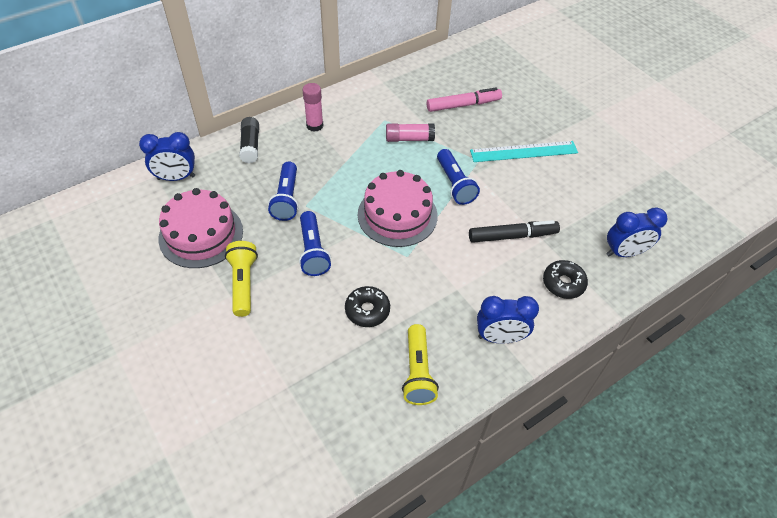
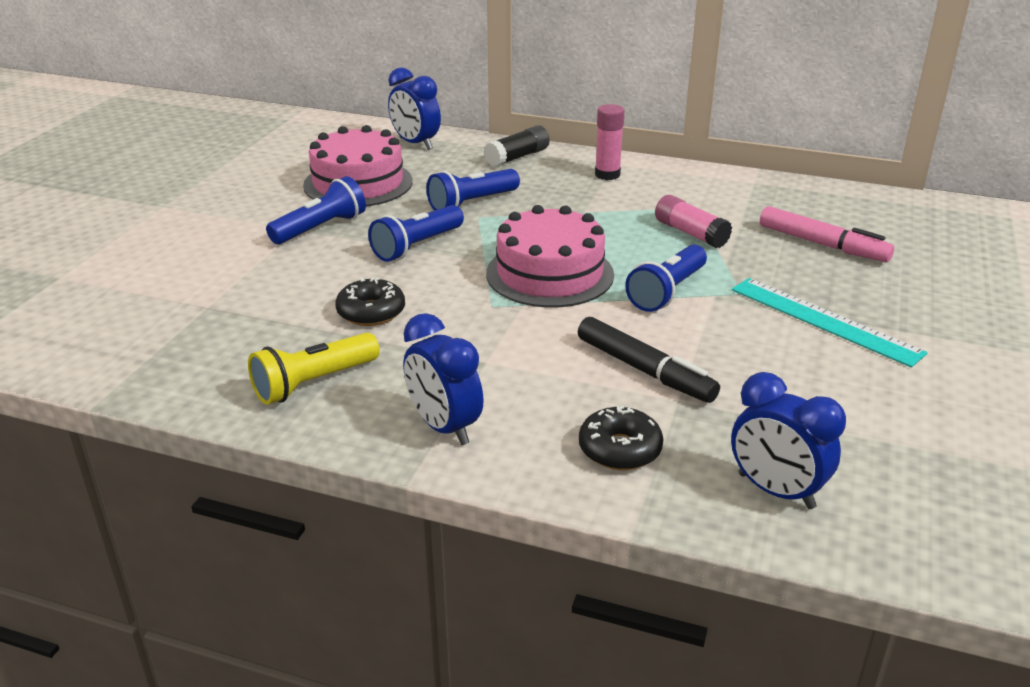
camera: 55 degrees right, 20 degrees down
yellow flashlight [225,241,258,317] -> blue flashlight [266,176,366,244]

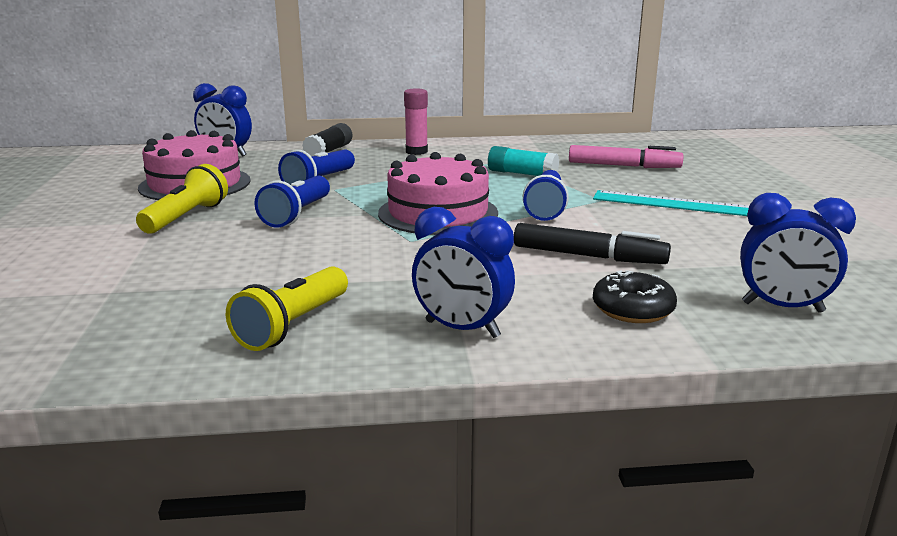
camera: 25 degrees left, 10 degrees down
blue flashlight [266,176,366,244] -> yellow flashlight [136,164,228,234]
black donut [335,277,405,326] -> none
pink glue stick [655,195,732,248] -> turquoise glue stick [488,146,559,176]

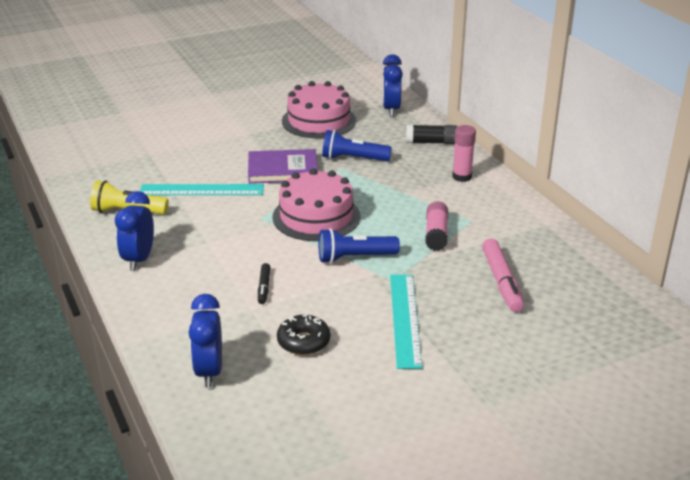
camera: 70 degrees right, 10 degrees up
yellow flashlight [136,164,228,234] -> none
blue flashlight [254,176,330,228] -> purple book [248,149,318,184]
turquoise glue stick [488,146,559,176] -> pink glue stick [425,201,448,251]
black marker [514,223,671,264] -> black marker [258,263,270,304], size x0.55
black donut [593,270,677,323] -> black donut moved to [277,315,330,355]
none -> turquoise ruler [140,184,264,195]

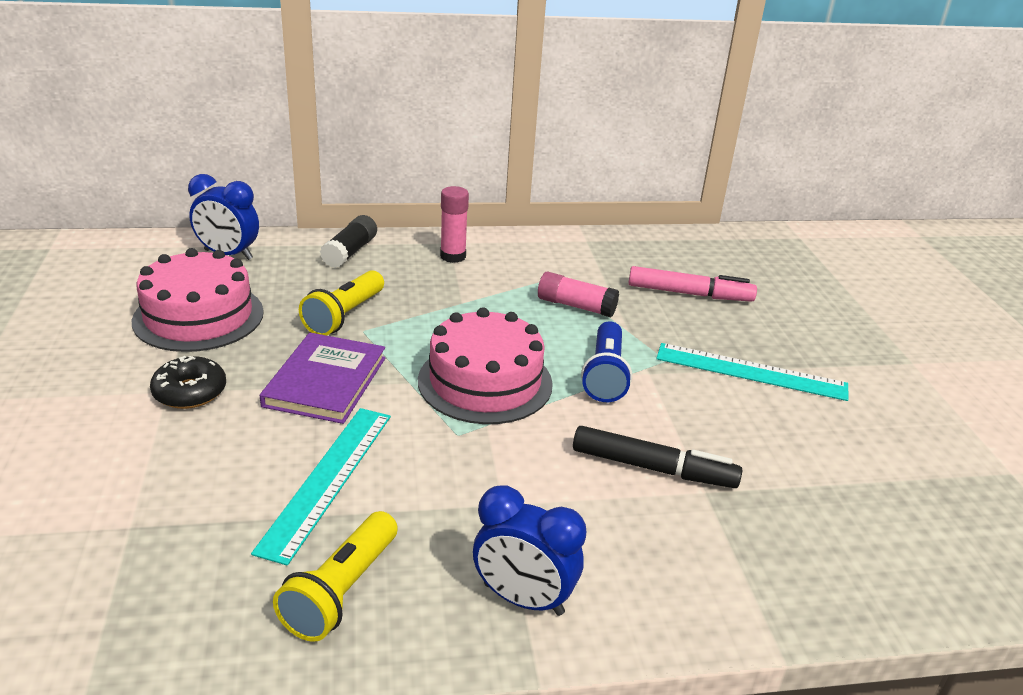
camera: 75 degrees left, 0 degrees up
blue clock [188,294,222,388] -> none
black marker [258,263,270,304] -> black marker [573,426,743,488], size x1.83
black donut [277,315,330,355] -> black donut moved to [150,356,226,409]
blue flashlight [322,130,392,161] -> yellow flashlight [299,270,384,336]

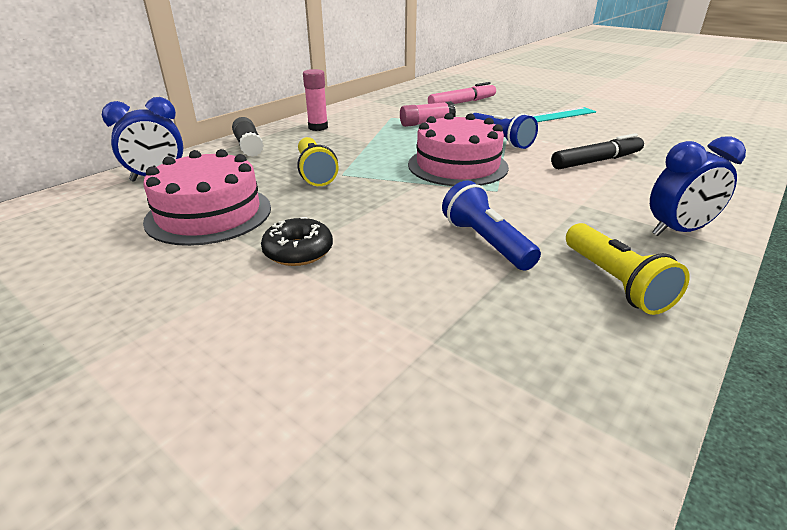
camera: 40 degrees left, 0 degrees up
turquoise ruler [251,408,391,566] -> blue flashlight [442,180,541,271]
purple book [260,333,385,424] -> none

